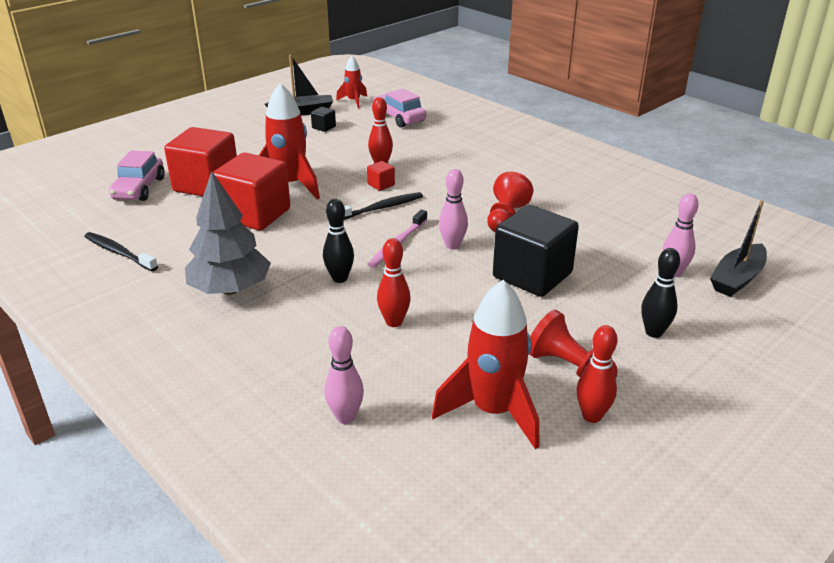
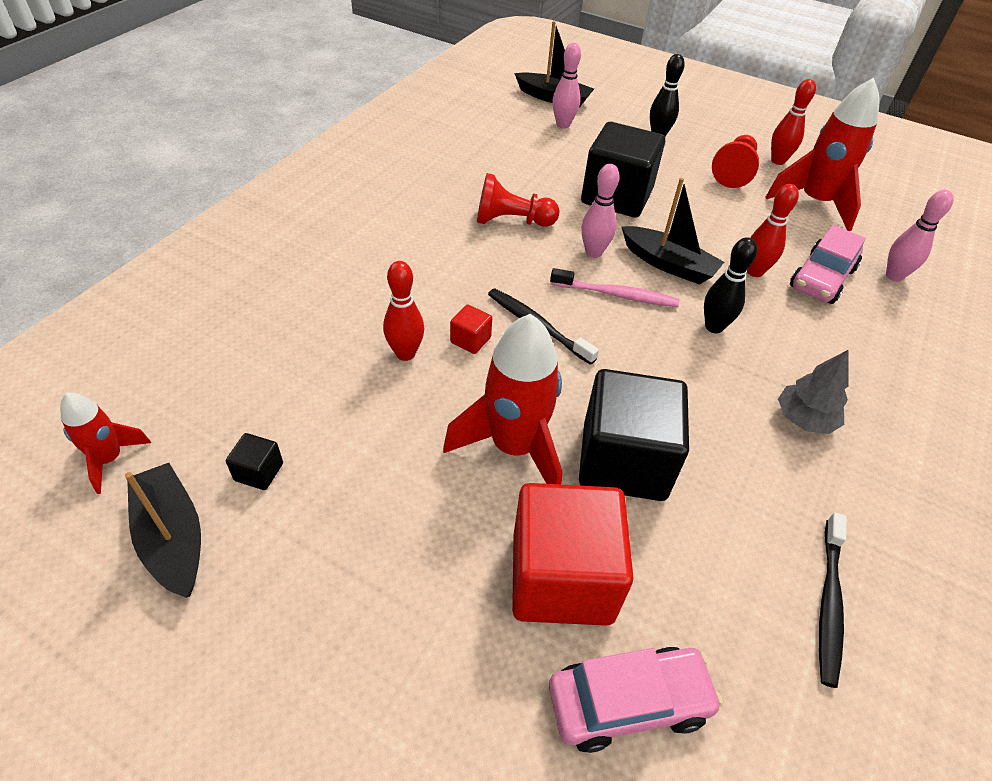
camera: 110 degrees left, 15 degrees up
grey tree [185,171,271,295] -> grey tree [778,350,848,434], size x0.58
red cube [213,152,290,230] -> black cube [579,369,689,501]
pink car [373,89,426,128] -> pink car moved to [790,225,866,304]
none -> black boat [621,178,724,285]

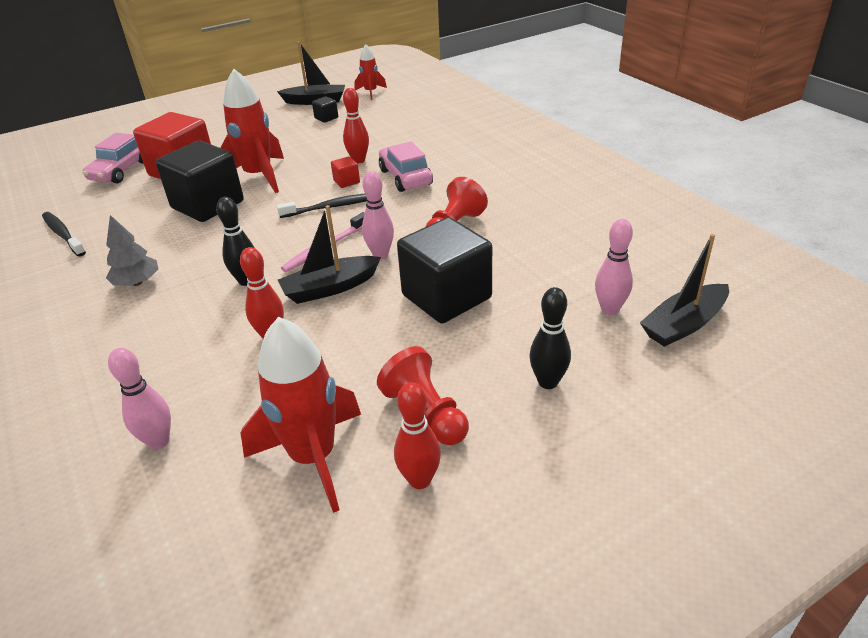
camera: 125 degrees right, 10 degrees down
pink car [790,225,866,304] -> pink car moved to [379,141,433,192]

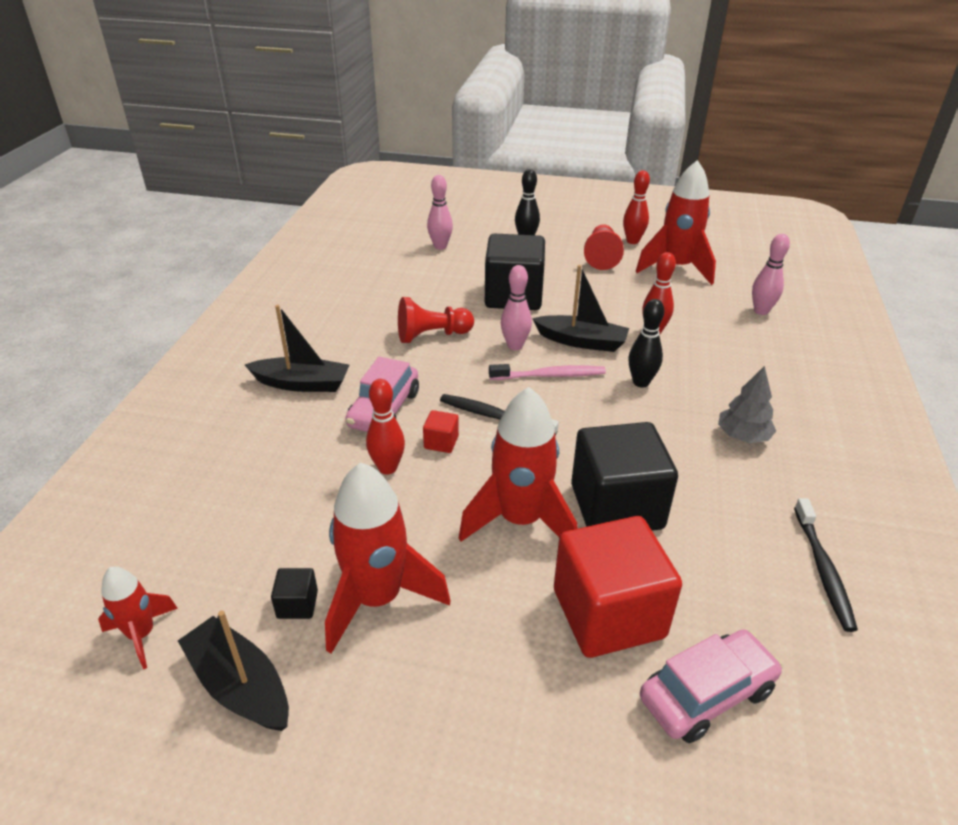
camera: 140 degrees left, 0 degrees up
black boat [640,234,729,347] -> black boat moved to [245,305,349,392]
none -> red rocket [325,462,450,654]

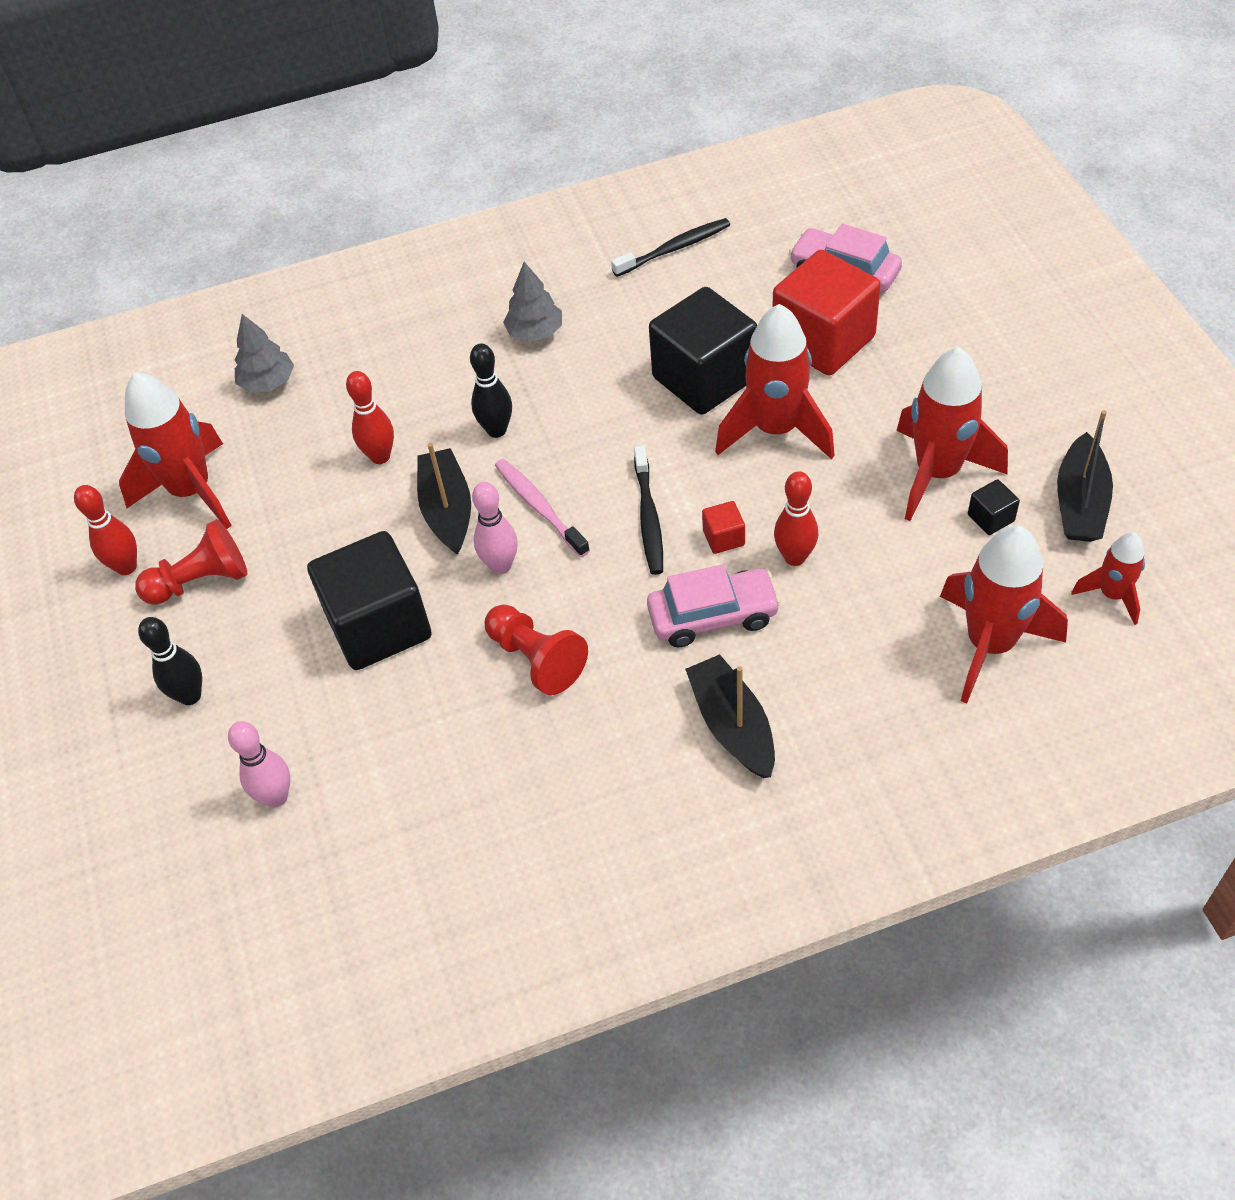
camera: 115 degrees left, 15 degrees up
pink bowling pin [752,234,790,315] -> grey tree [235,314,294,392]
none -> red rocket [940,525,1068,703]

